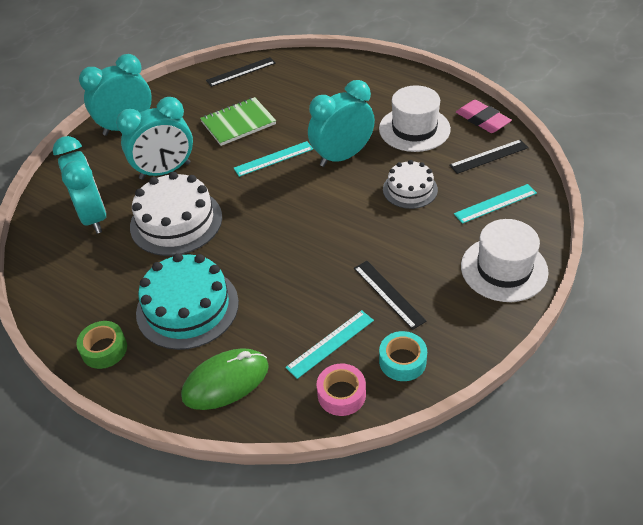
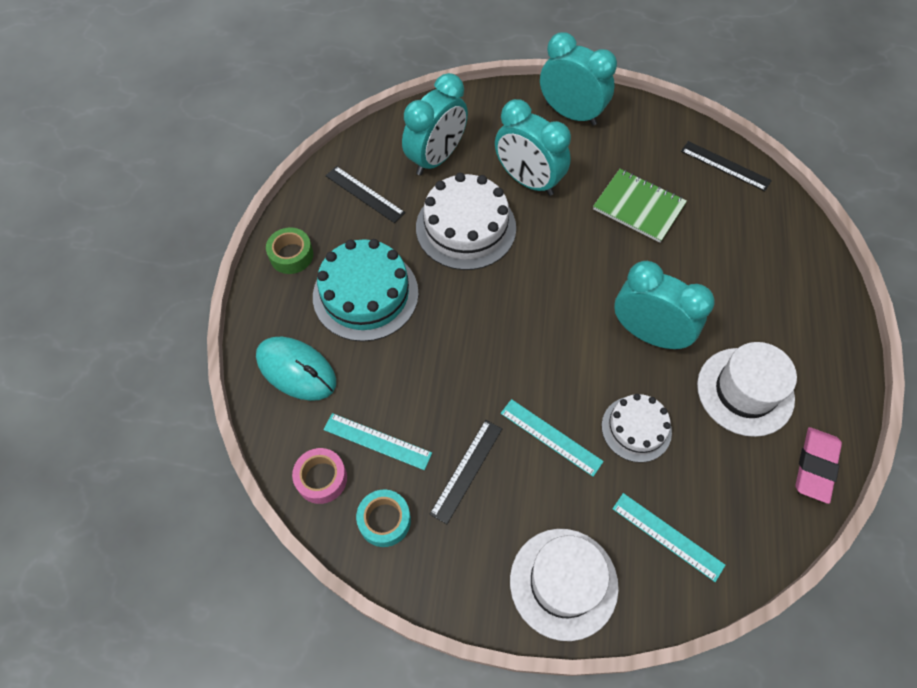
camera: 60 degrees right, 15 degrees up
green mouse [181,348,269,410] -> turquoise mouse [256,337,336,401]
turquoise ruler [233,141,313,177] -> turquoise ruler moved to [501,399,604,477]
black ruler [449,139,529,174] -> black ruler moved to [326,166,405,223]

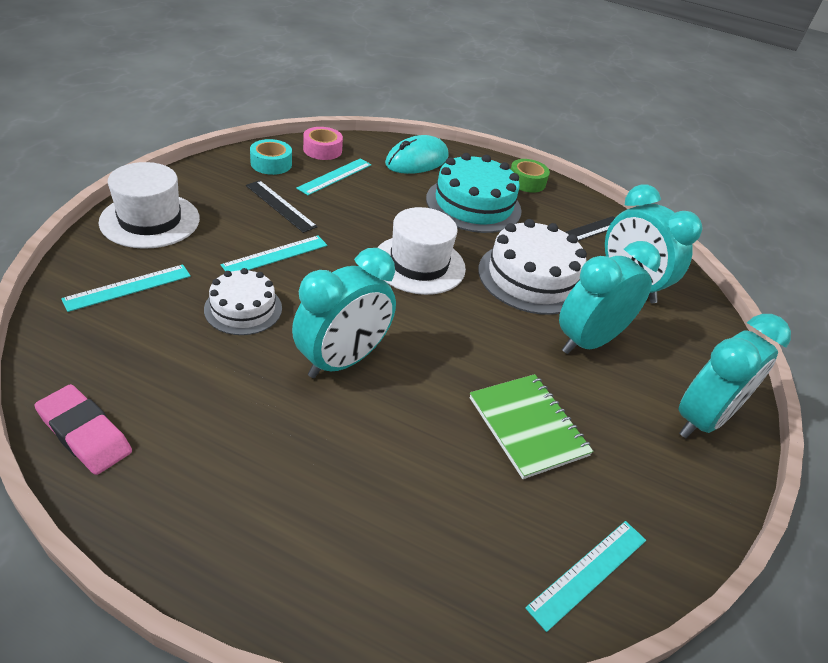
camera: 100 degrees right, 20 degrees down
green notebook [593,169,687,243] -> green notebook turned 75 degrees counterclockwise [470,374,594,479]
black ruler [681,141,772,191] -> turquoise ruler [525,521,646,632]
white hat [697,342,797,437] -> white hat moved to [377,207,466,295]

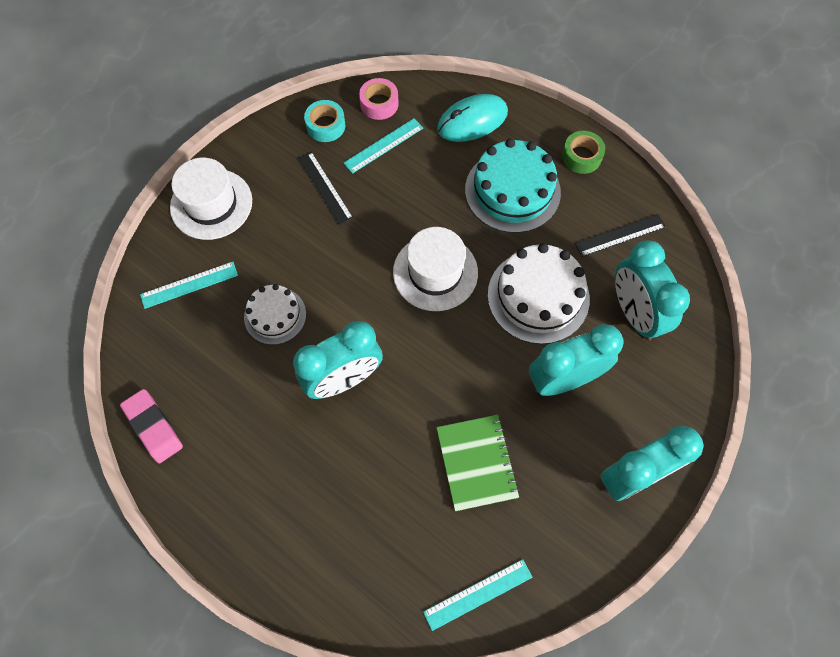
camera: 20 degrees right, 25 degrees up
turquoise ruler [221,236,327,272] -> none

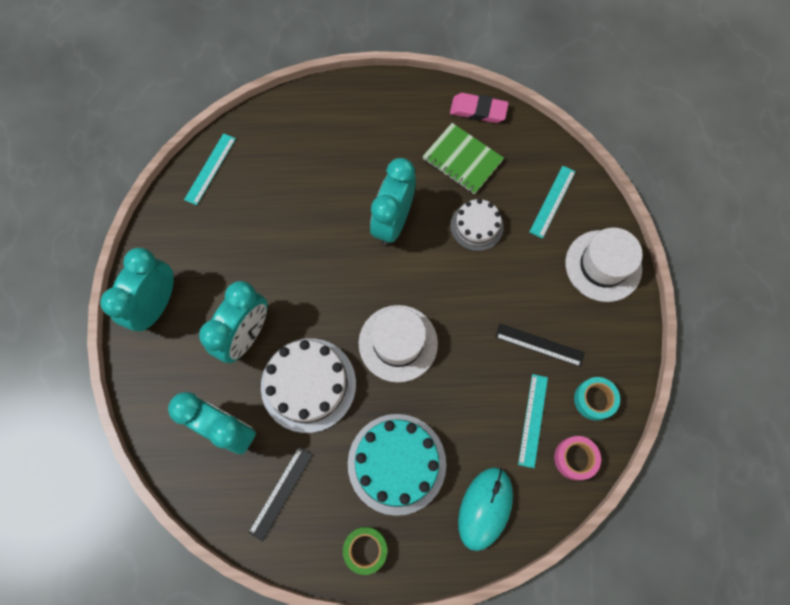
camera: 140 degrees right, 5 degrees up
green notebook [436,415,520,511] -> green notebook moved to [422,123,504,195]

